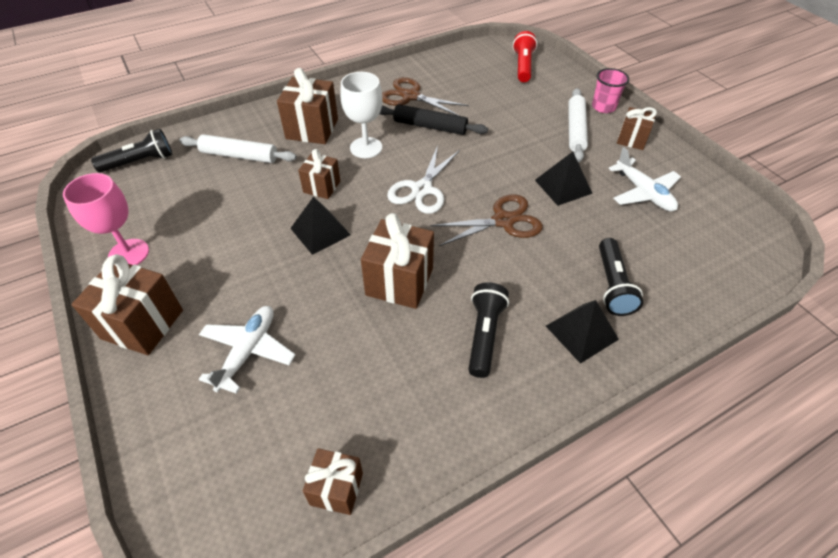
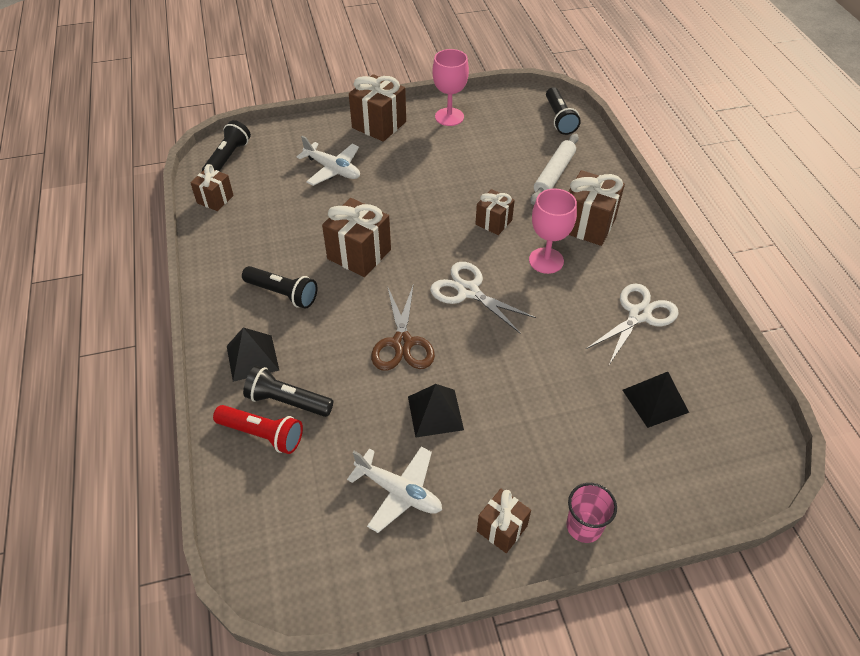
camera: 105 degrees right, 0 degrees up
black pyramid [290,197,351,255] -> black pyramid moved to [623,372,689,428]
white goblet [340,72,383,158] -> pink goblet [529,188,577,274]
black rolling pin [379,104,488,135] -> none
brown scissors [382,77,469,116] -> white scissors [586,284,679,365]
red flashlight [513,31,537,82] -> red flashlight moved to [213,405,303,454]
white rolling pin [568,88,588,162] -> none
white plane [608,147,681,211] -> white plane turned 135 degrees counterclockwise [347,447,442,533]
none -> black flashlight [202,120,251,171]

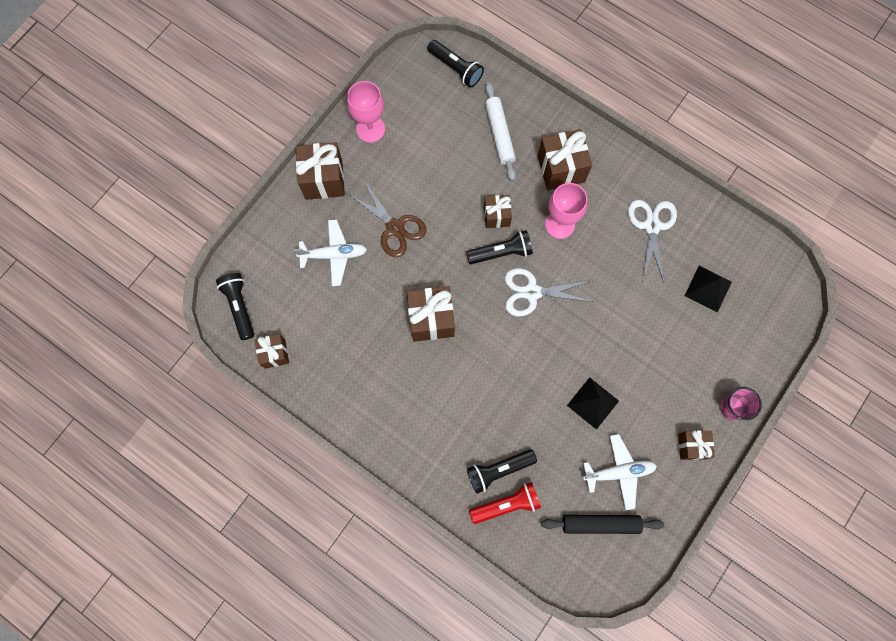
camera: 40 degrees left, 25 degrees up
black pyramid [227,327,279,382] -> none
black flashlight [242,266,317,309] -> black flashlight moved to [466,230,533,264]
brown scissors [371,283,435,371] -> brown scissors moved to [347,182,427,257]
none -> black rolling pin [541,515,664,534]

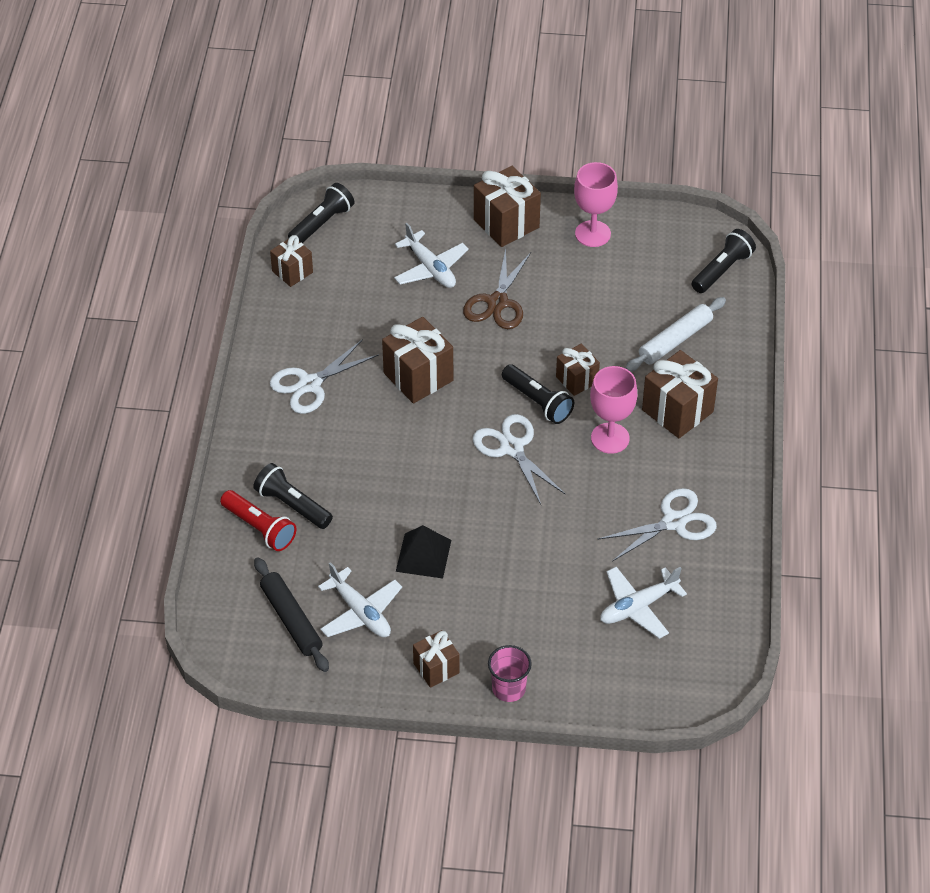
camera: 60 degrees right, 25 degrees down
black flashlight [427,40,484,88] -> black flashlight turned 150 degrees counterclockwise [692,229,756,293]
black pyramid [684,266,732,313] -> white plane [600,567,687,639]
none -> white scissors [270,339,379,414]

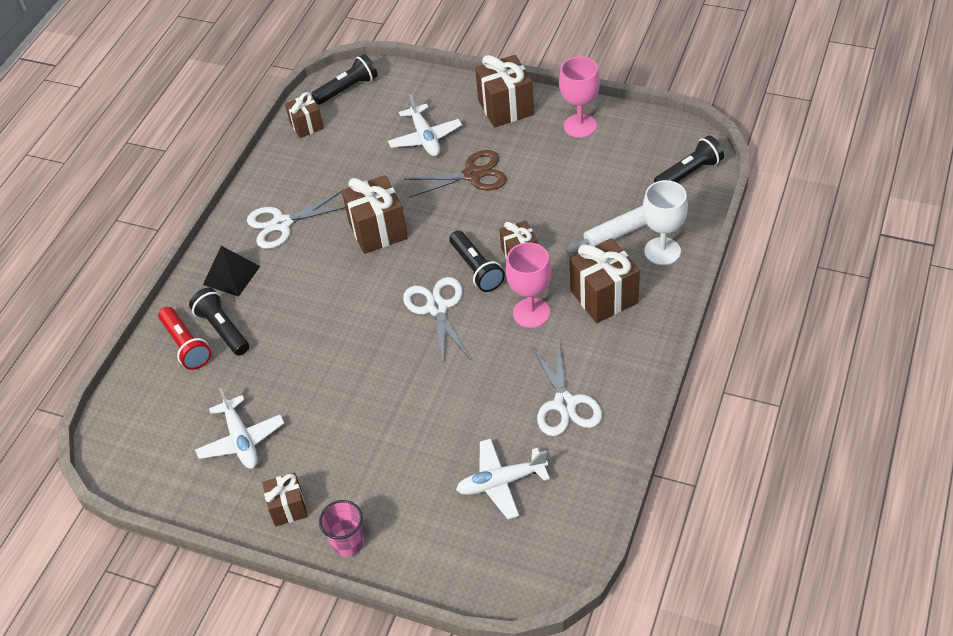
camera: 20 degrees right, 0 degrees up
black rolling pin [254,557,329,672] -> none
black pyramid [396,525,451,579] -> black pyramid moved to [203,246,260,297]
brown scissors [463,248,531,329] -> brown scissors turned 135 degrees counterclockwise [404,150,507,198]
white scissors [597,488,717,561] -> white scissors turned 90 degrees clockwise [532,340,602,436]
none -> white goblet [643,180,688,265]

